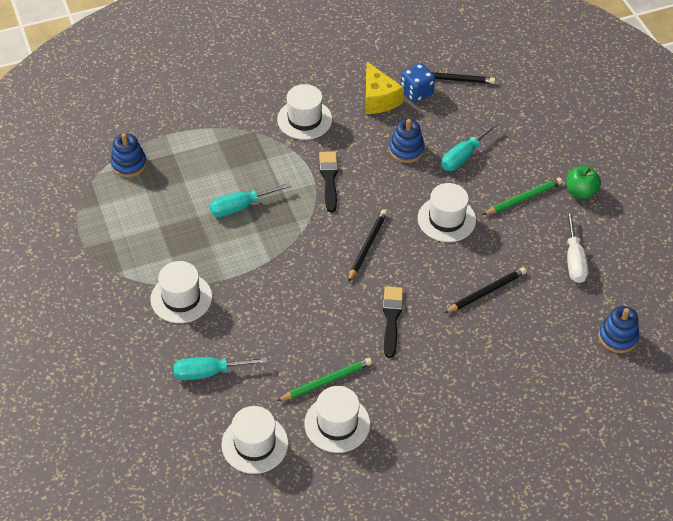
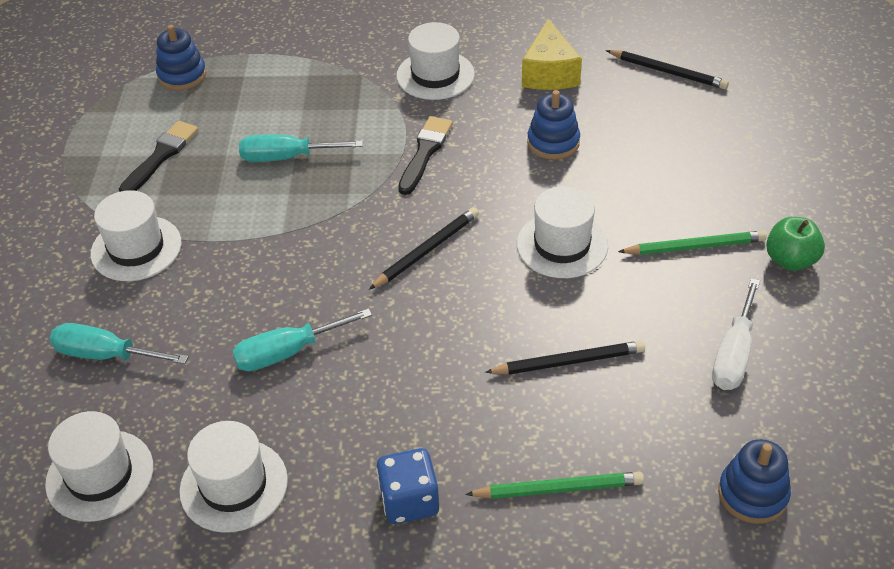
camera: 25 degrees right, 5 degrees down
green pencil [277,358,372,401] -> green pencil moved to [465,472,644,499]
black brush [383,286,403,358] -> black brush moved to [119,121,198,192]
blue dice [400,63,435,103] -> blue dice moved to [376,448,439,524]
turquoise screwdriver [441,121,500,171] -> turquoise screwdriver moved to [232,308,372,371]

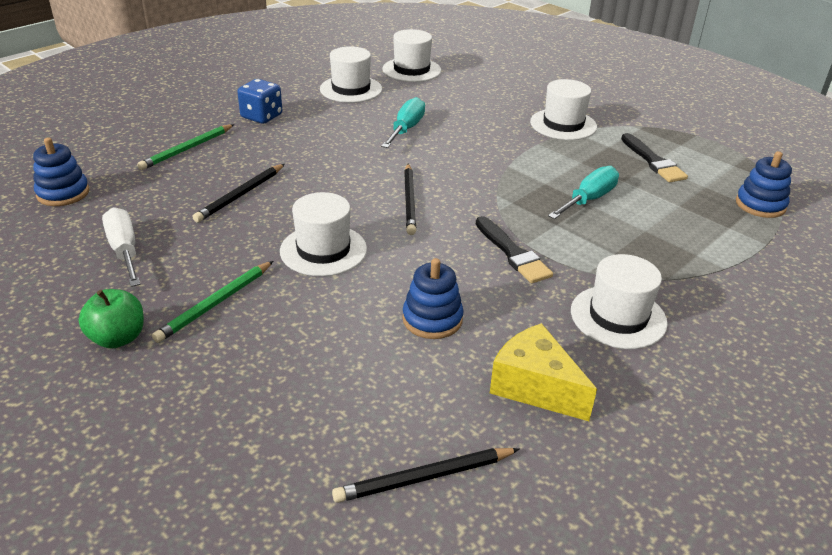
camera: 130 degrees right, 10 degrees down
turquoise screwdriver [49,323,189,364] -> none

